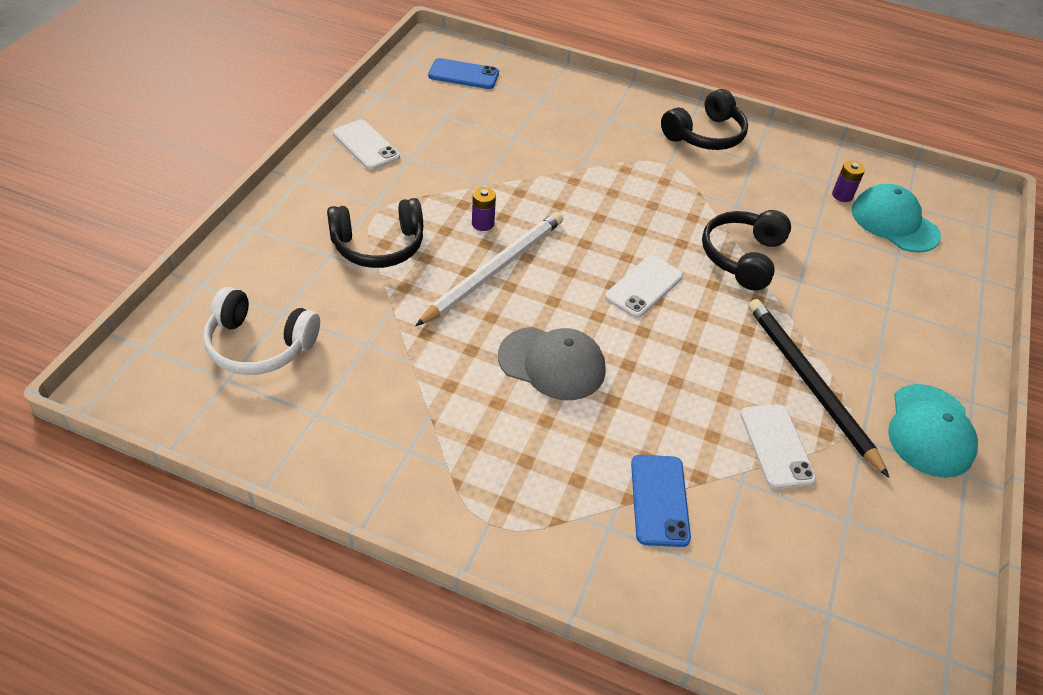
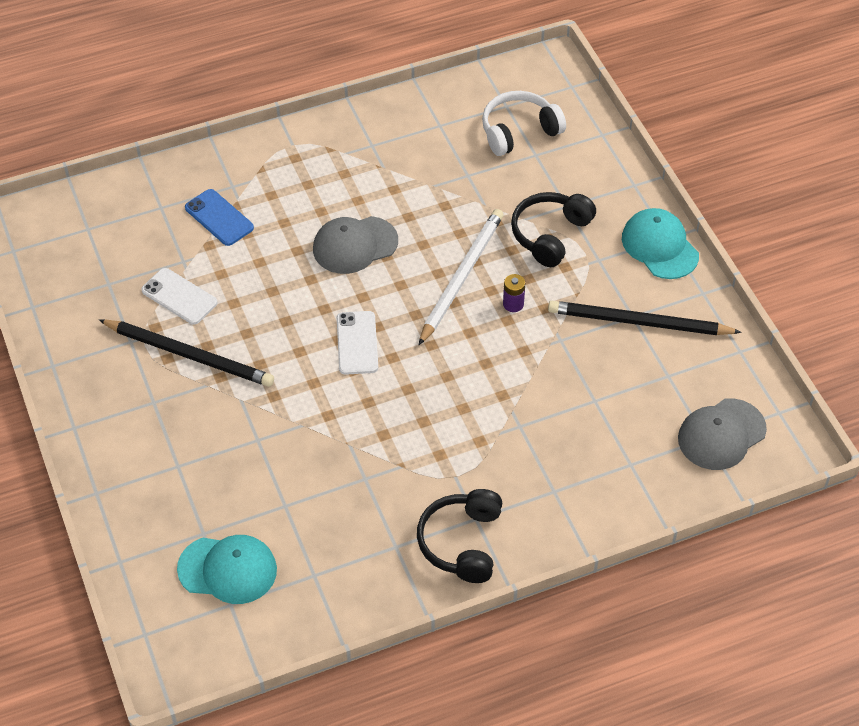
camera: 140 degrees right, 5 degrees up
white phone [333,120,400,170] -> none
white pencil [415,212,563,326] -> white pencil turned 150 degrees counterclockwise [419,209,504,345]
blue phone [428,58,499,89] -> grey cap [678,398,767,470]
black headphones [702,210,791,290] -> none
purple battery [832,161,865,202] -> none
turquoise cap [888,384,978,478] -> turquoise cap moved to [622,208,699,279]
none -> black pencil [548,301,742,335]

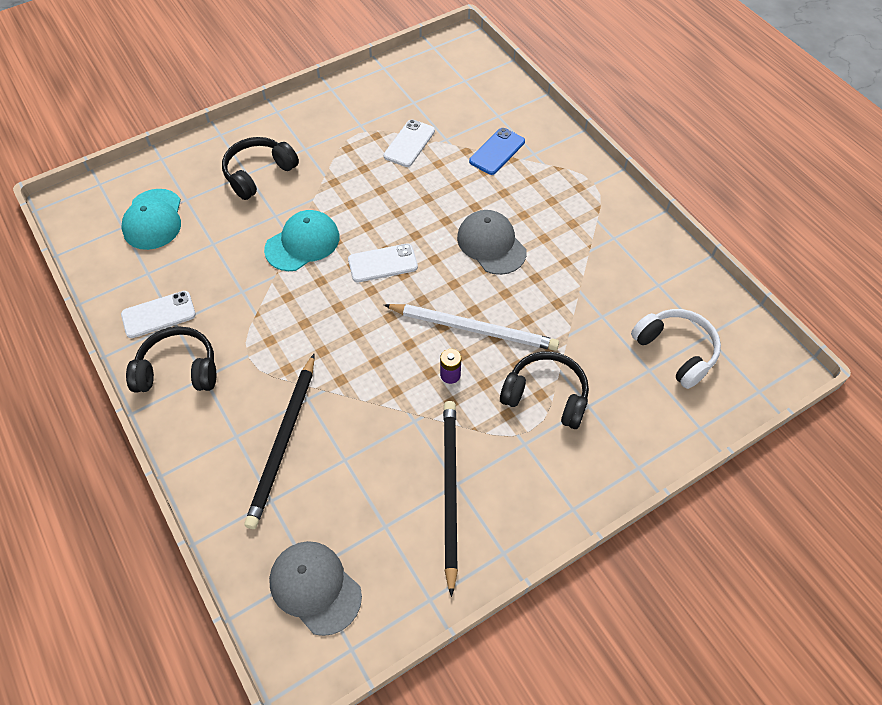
camera: 80 degrees right, 5 degrees up
black pencil [99,319,274,387] -> black pencil moved to [244,354,315,529]
turquoise cap [622,208,699,279] -> turquoise cap moved to [264,210,340,271]
none -> white phone [121,291,196,338]
none -> black headphones [222,137,299,200]

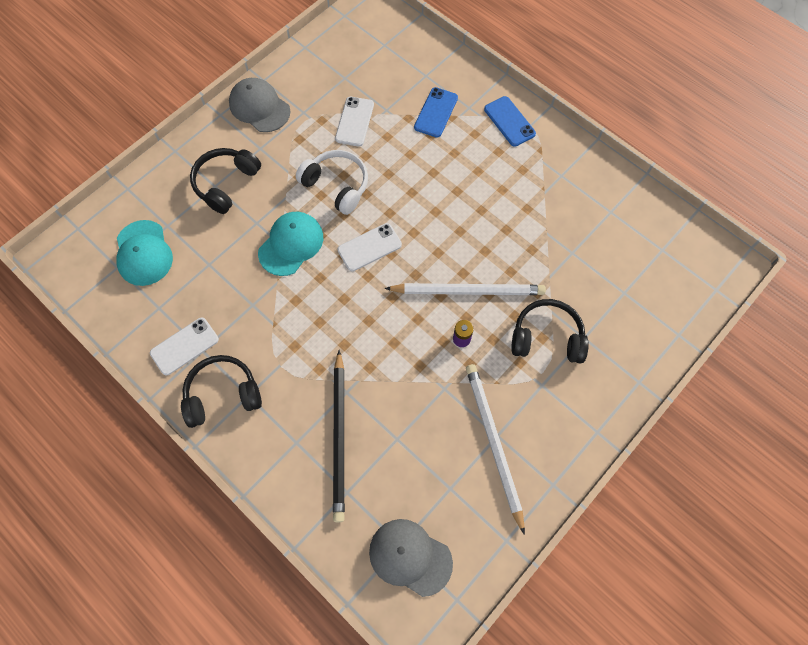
camera: 15 degrees left, 10 degrees up
black pencil [443,401,458,597] -> white pencil [466,364,525,535]
grey cap [457,210,527,275] -> grey cap moved to [229,78,290,132]
white headphones [631,309,721,389] -> white headphones moved to [296,150,368,215]
none -> blue phone [484,96,536,147]

